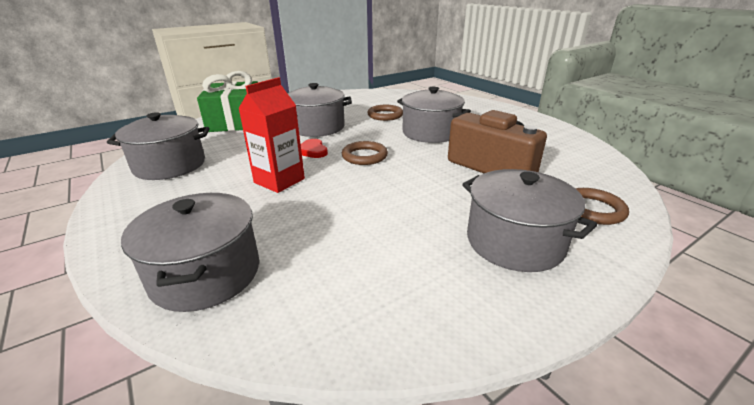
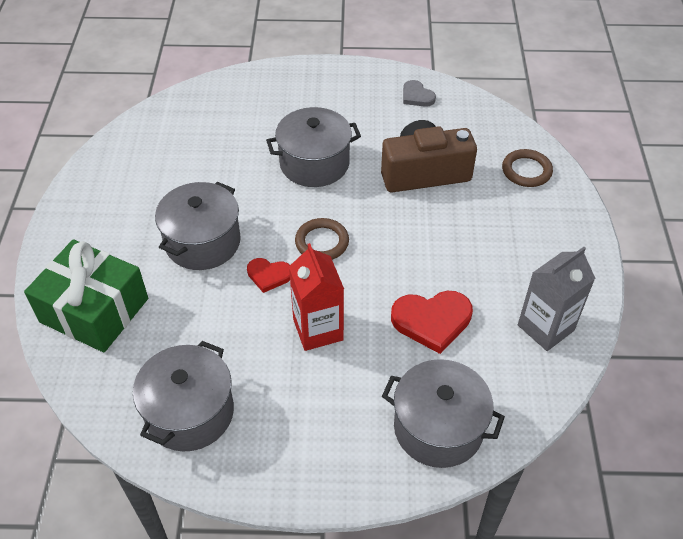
camera: 55 degrees left, 20 degrees up
brown ring [367,105,403,121] -> none
grey pot [462,169,597,272] -> none
none -> red heart [391,291,473,354]
none -> grey heart [403,80,436,107]
none -> grey carton [518,247,595,351]

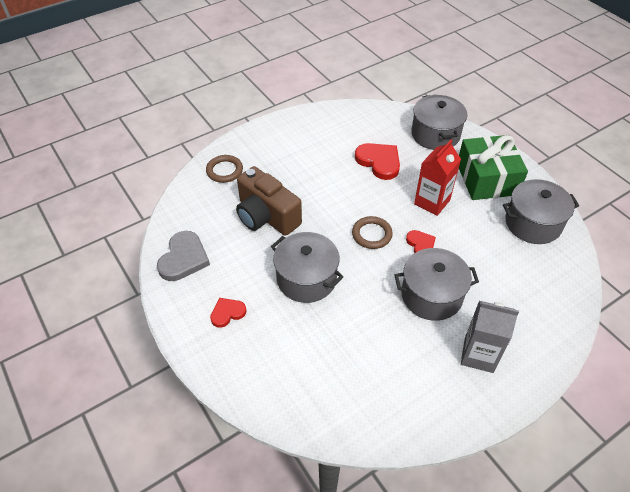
camera: 125 degrees left, 0 degrees up
green gift [24,239,148,352] -> green gift moved to [459,135,528,200]
grey heart [403,80,436,107] -> grey heart [157,231,210,281], size x1.69
grey carton [518,247,595,351] -> grey carton moved to [461,301,519,373]
none -> red heart [210,298,247,328]

